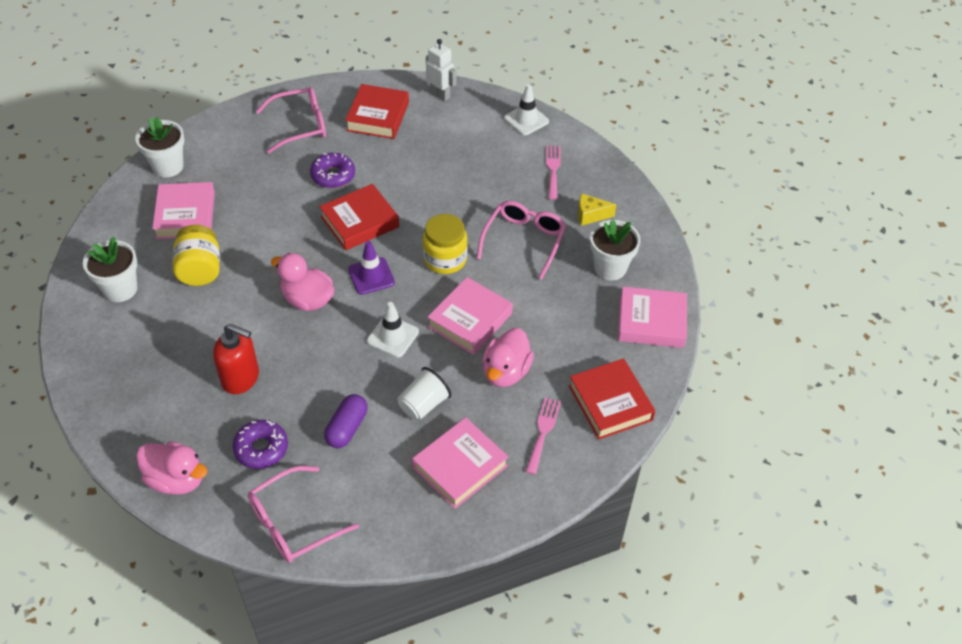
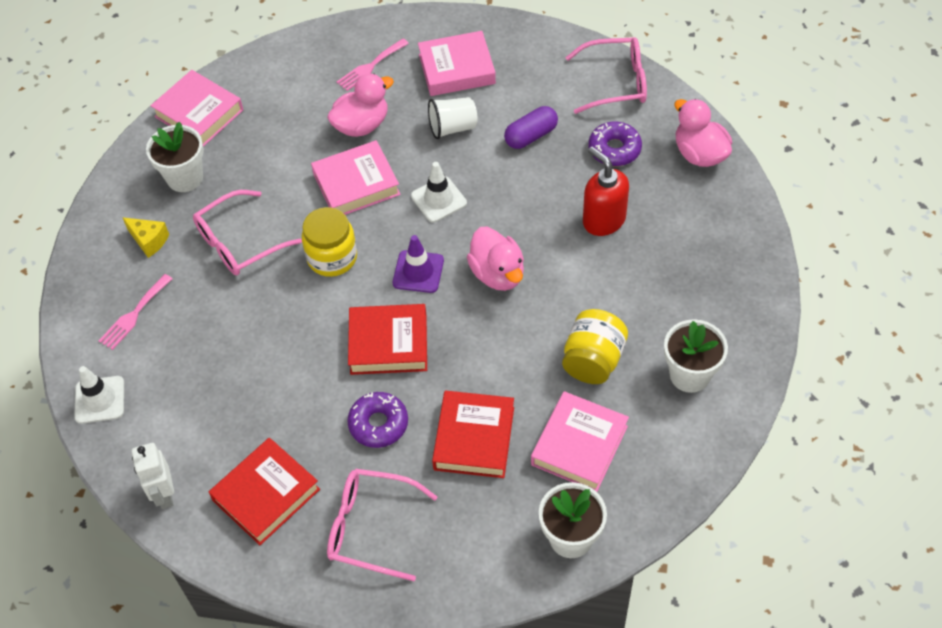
camera: 145 degrees left, 5 degrees up
red book [569,358,655,440] -> red book moved to [432,391,514,478]

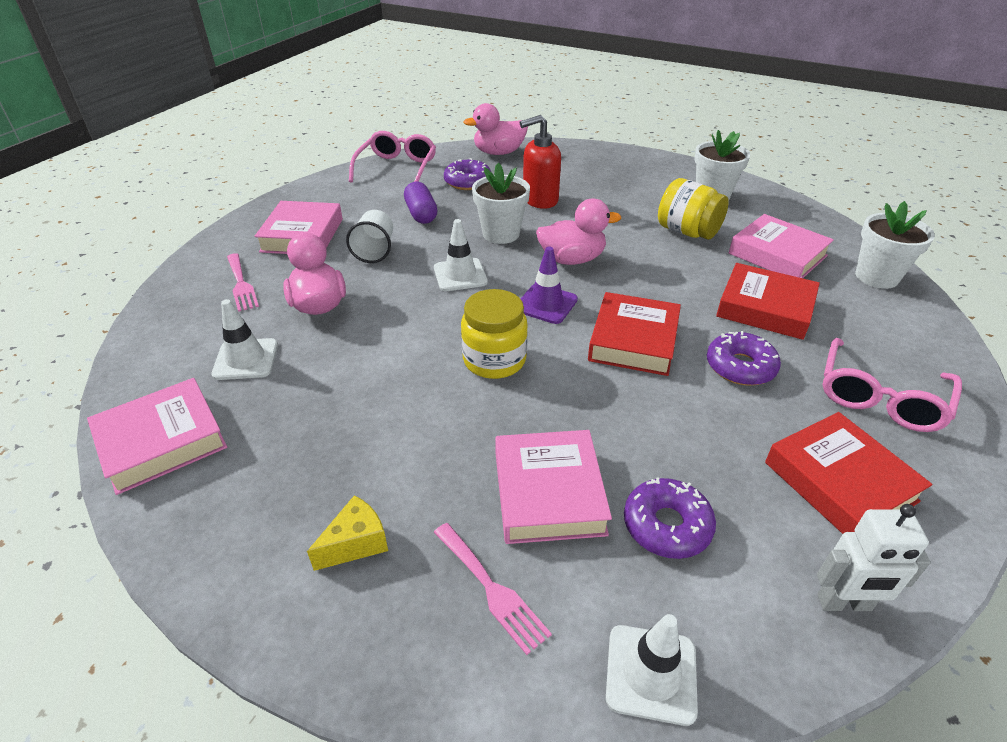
camera: 75 degrees left, 15 degrees down
white flower pot [146,122,204,192] -> white flower pot moved to [472,163,530,244]
pink glasses [193,190,302,276] -> none
pink book [311,140,400,215] -> pink book moved to [495,430,612,544]
none -> white traffic cone [211,299,278,380]
none -> purple donut [624,478,716,559]

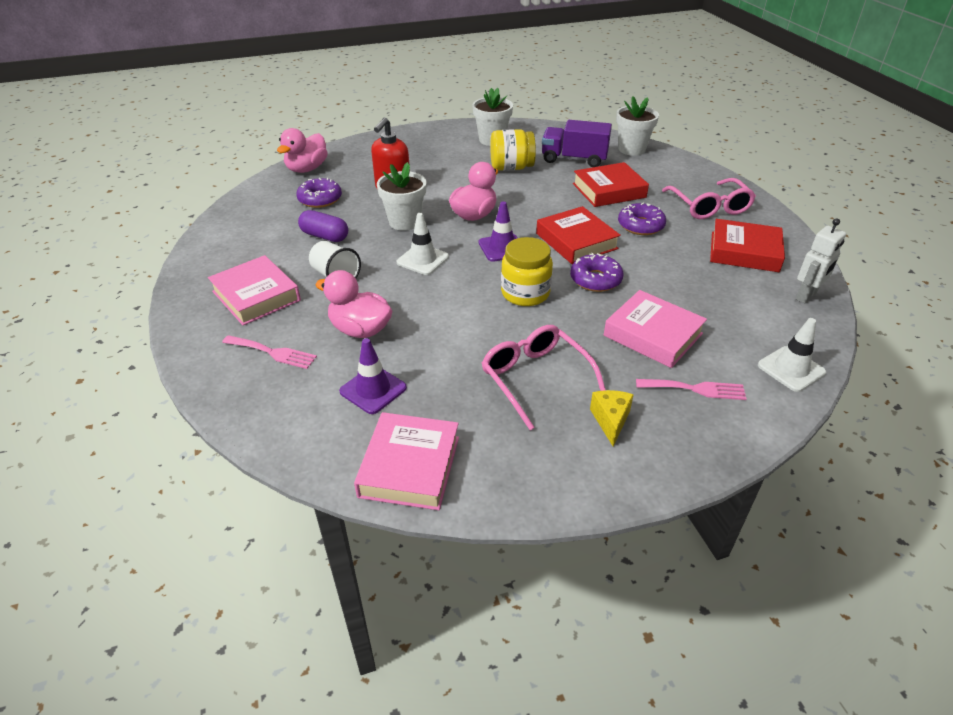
camera: 45 degrees left, 0 degrees up
white traffic cone [211,299,278,380] -> purple traffic cone [339,338,407,414]
pink glasses [349,131,436,182] -> pink glasses moved to [482,325,606,430]
purple donut [624,478,716,559] -> purple donut moved to [570,253,623,292]
pink book [729,214,834,278] -> purple truck [542,120,612,167]

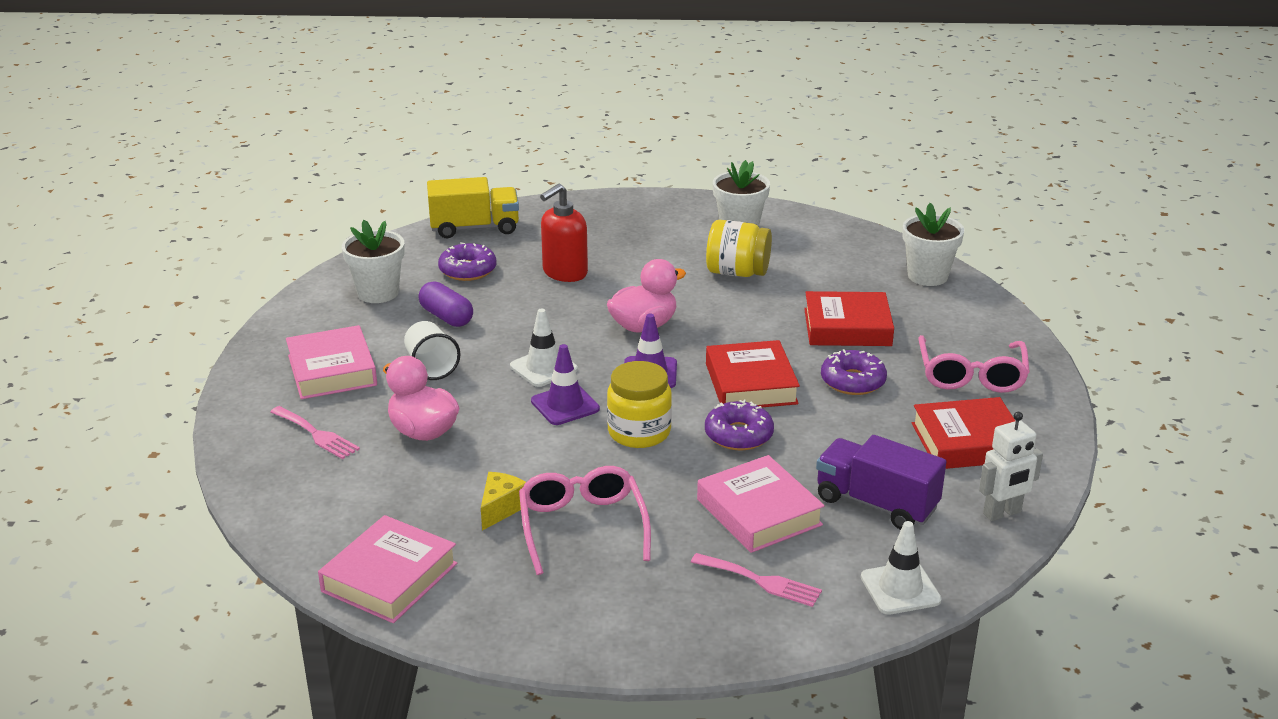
camera: 20 degrees right, 10 degrees down
pink duck [277,128,328,173] -> yellow truck [427,177,519,239]
purple traffic cone [339,338,407,414] -> purple traffic cone moved to [531,344,600,425]
white flower pot [377,162,426,231] -> white flower pot moved to [342,220,405,303]
purple truck [542,120,612,167] -> purple truck moved to [816,435,946,530]
yellow cheese [590,390,634,446] -> yellow cheese moved to [481,472,526,531]
red book [710,219,785,272] -> red book turned 45 degrees counterclockwise [912,397,1015,469]

